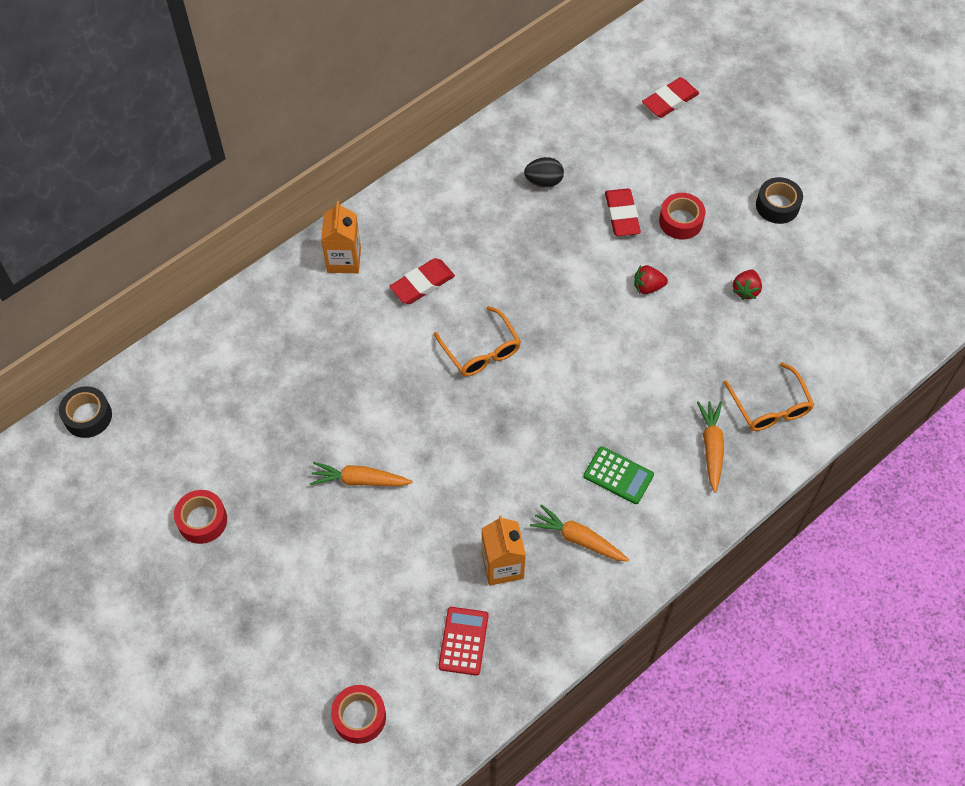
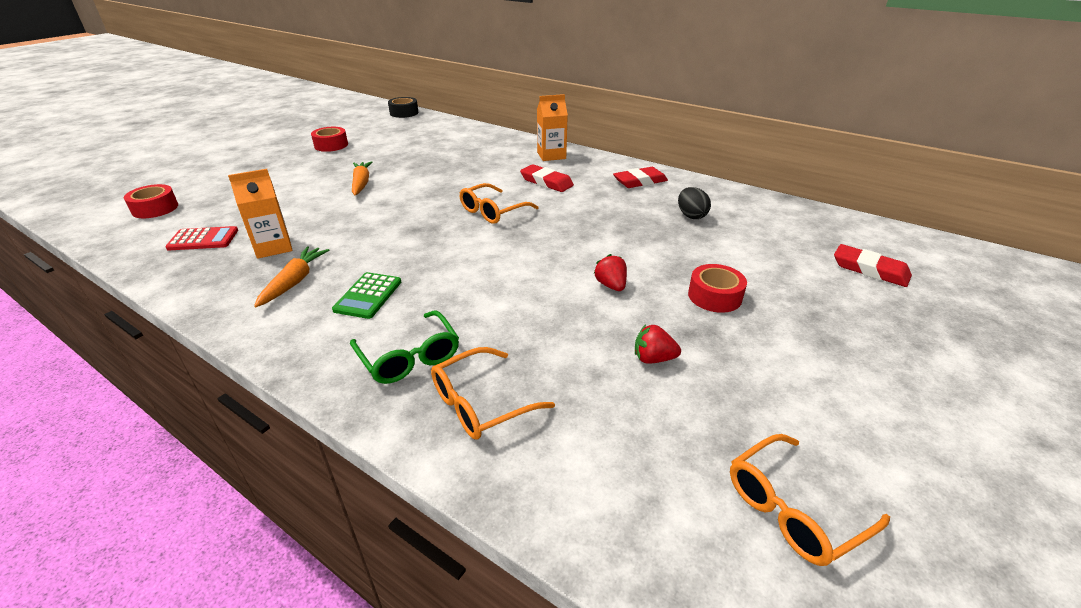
camera: 75 degrees right, 25 degrees down
red eraser [605,188,641,236] -> red eraser moved to [613,167,668,188]
orange carrot [697,401,724,493] -> green glasses [350,310,459,384]
black tape [756,177,803,224] -> none
none -> orange glasses [730,434,890,566]

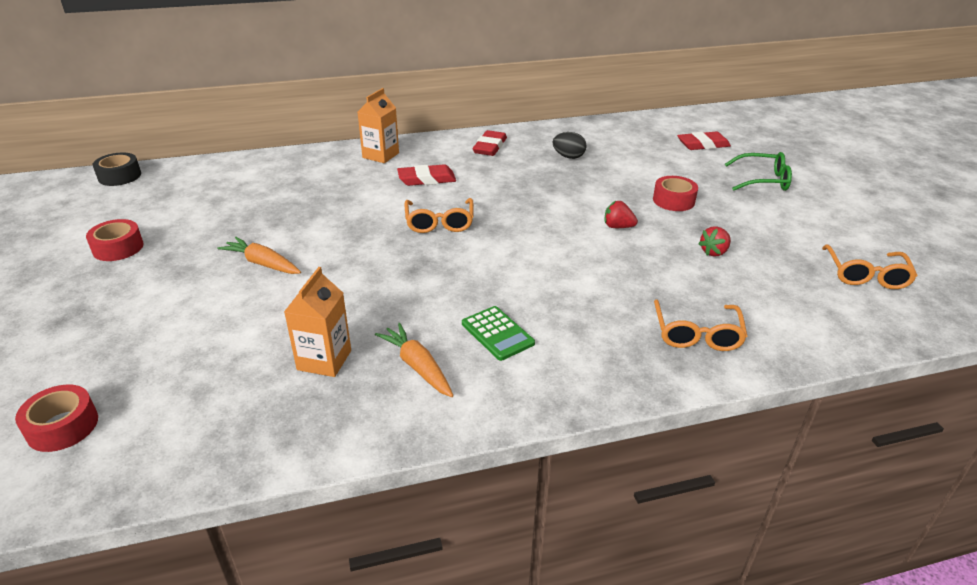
camera: 50 degrees left, 0 degrees up
red calculator [165,226,238,250] -> none
green glasses [350,310,459,384] -> green glasses moved to [725,152,792,191]

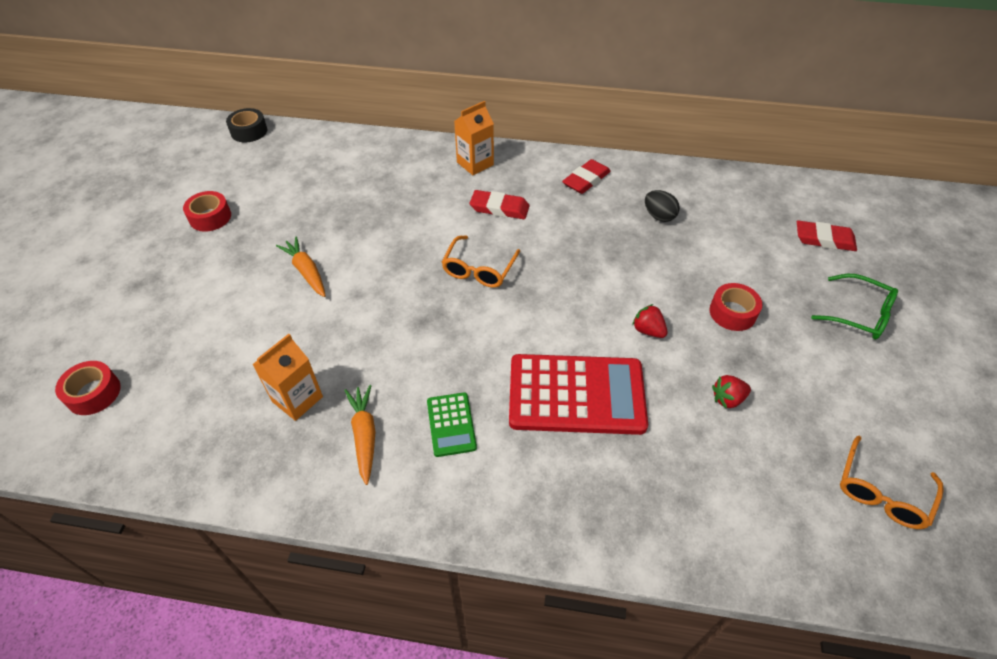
camera: 25 degrees right, 15 degrees up
orange glasses [654,299,747,351] -> none
none -> red calculator [509,354,648,435]

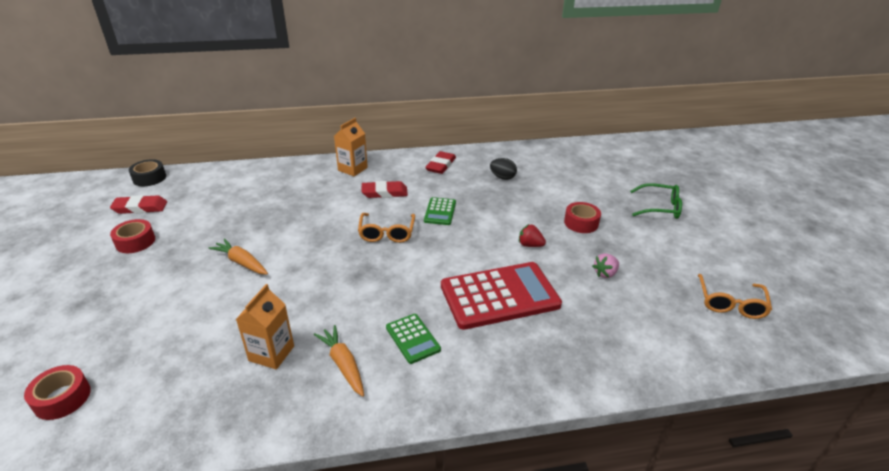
camera: 20 degrees left, 15 degrees down
red strawberry [712,375,751,409] -> pink strawberry [592,253,619,278]
red eraser [797,220,857,251] -> red eraser moved to [110,195,167,214]
none -> green calculator [424,197,456,225]

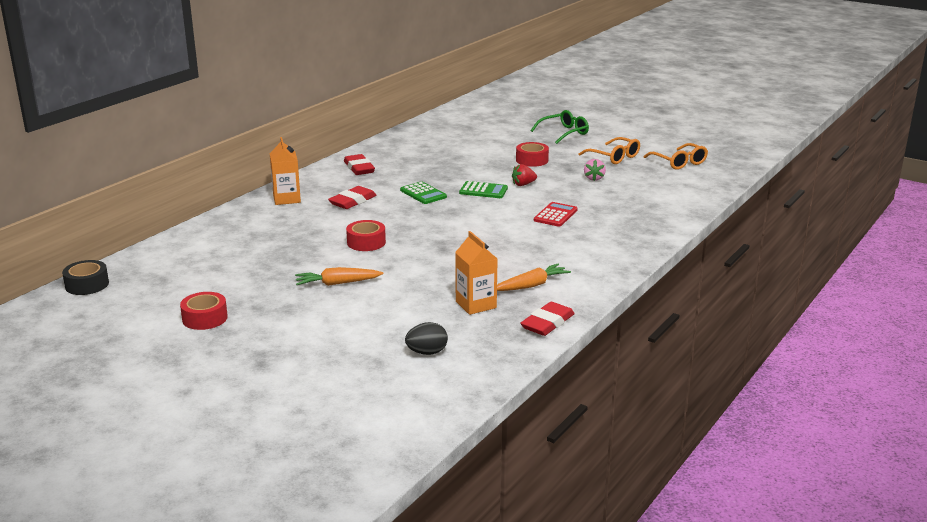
camera: 45 degrees left, 10 degrees down
red tape [24,365,91,420] -> red tape moved to [346,220,386,251]
red eraser [110,195,167,214] -> red eraser moved to [520,302,575,336]
orange carrot [314,325,364,397] -> orange carrot turned 135 degrees clockwise [497,263,571,291]
orange glasses [358,213,415,243] -> orange glasses moved to [578,137,640,164]
green calculator [386,314,441,364] -> green calculator moved to [459,181,508,198]
red calculator [441,262,562,330] -> red calculator [534,202,577,227], size x0.48
black egg [490,158,517,180] -> black egg moved to [405,322,448,355]

